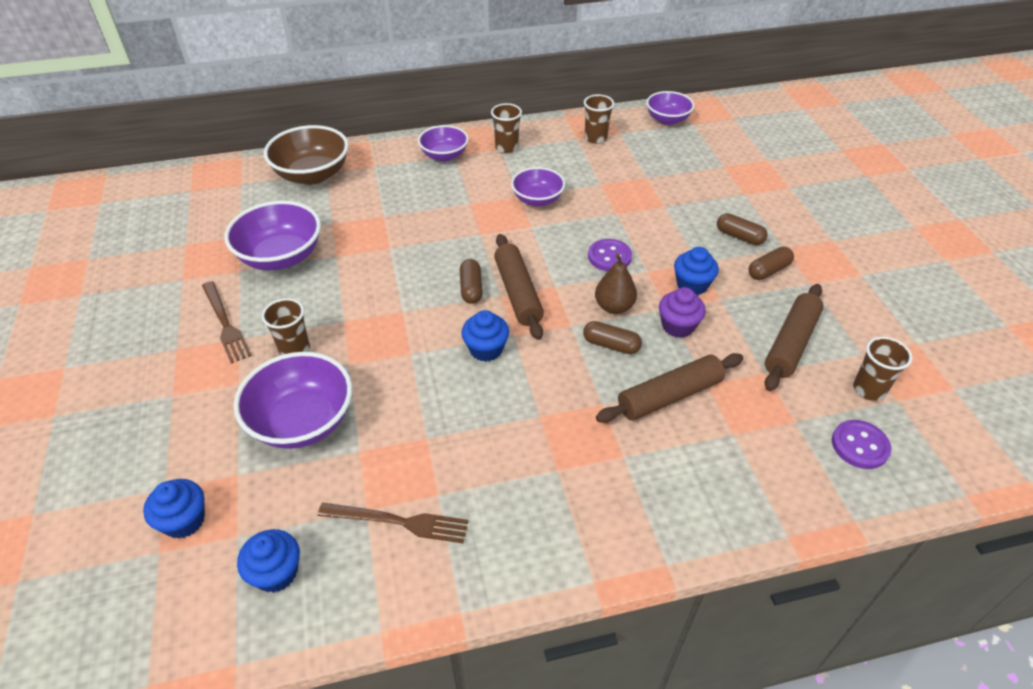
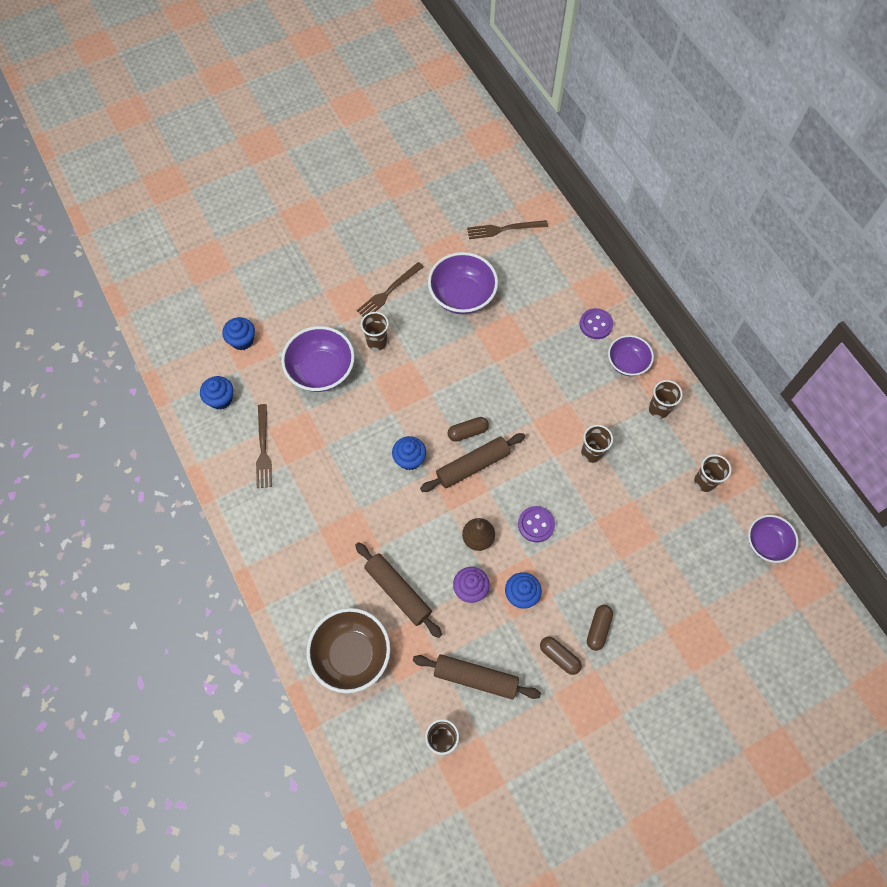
camera: 75 degrees right, 20 degrees up
brown bowl [264,125,349,185] -> brown bowl moved to [306,608,390,693]
purple bowl [511,167,565,206] -> brown cup [581,425,613,463]
brown capsule [583,321,642,354] -> none
purple button [832,420,891,469] -> purple button moved to [580,308,613,339]
none -> brown fork [467,220,548,239]

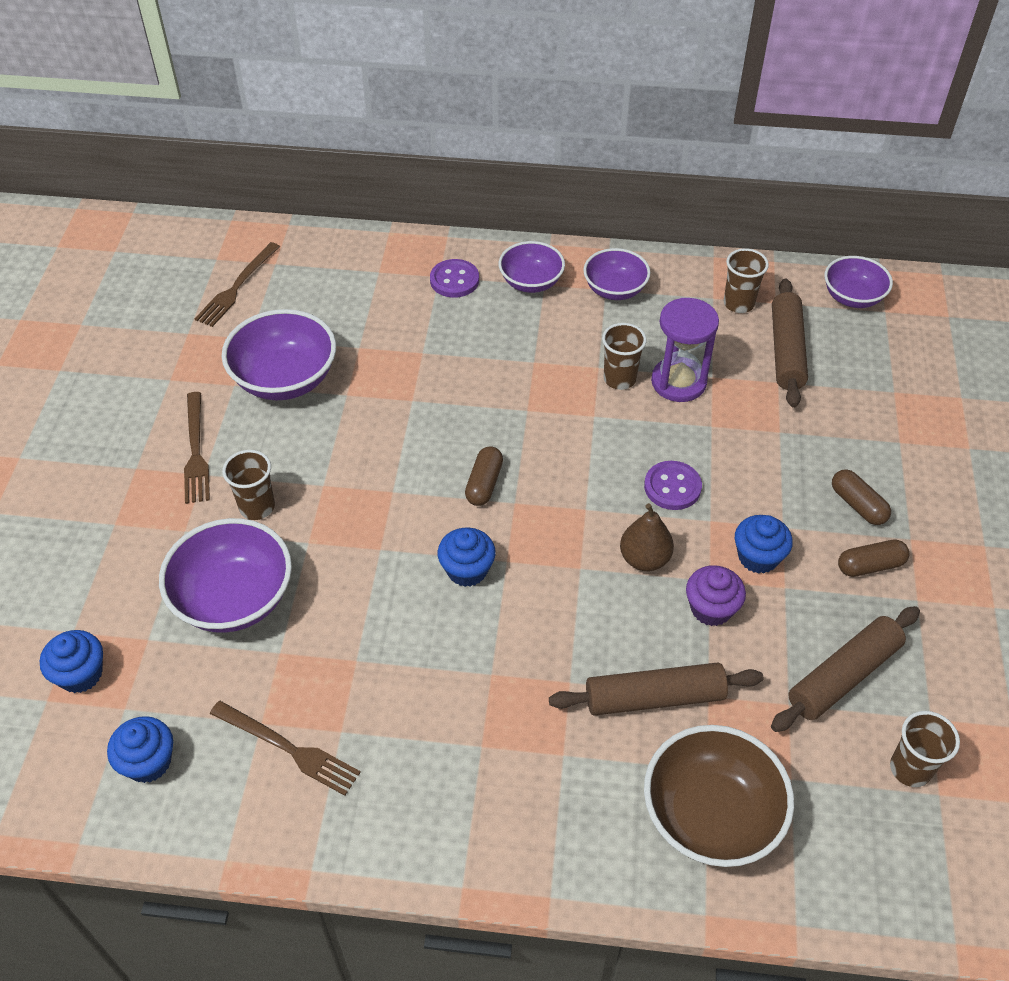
camera: 55 degrees left, 15 degrees down
brown rolling pin [420,433,525,492] -> brown rolling pin moved to [772,278,808,408]
brown cup [649,380,683,418] -> purple bowl [583,248,651,300]
none -> purple hourglass [651,298,719,402]

